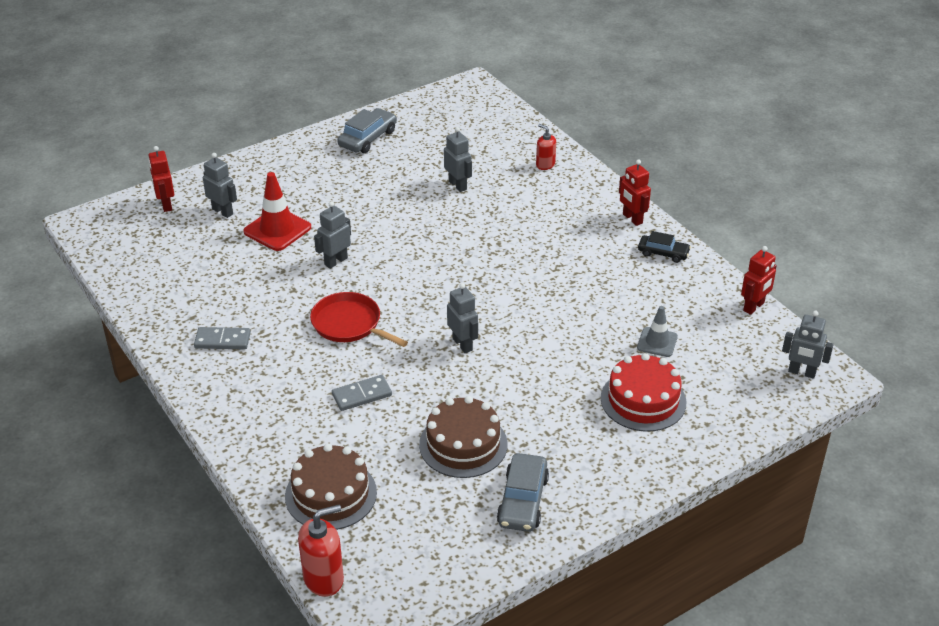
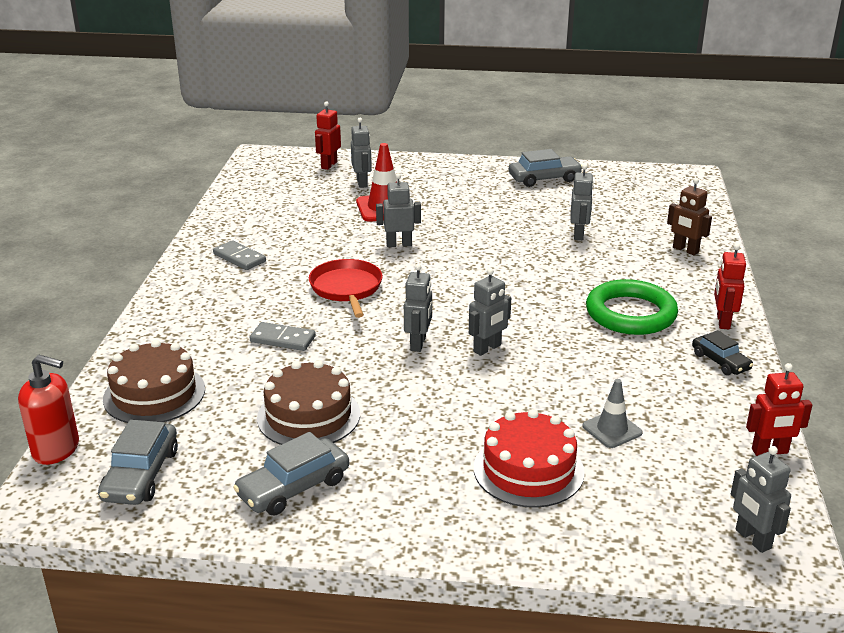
camera: 40 degrees right, 10 degrees down
red soap dispenser [536,124,556,170] -> brown robot [667,178,712,255]
none -> grey car [98,420,178,505]
none -> grey robot [469,268,511,356]
none -> green ring [586,279,678,335]

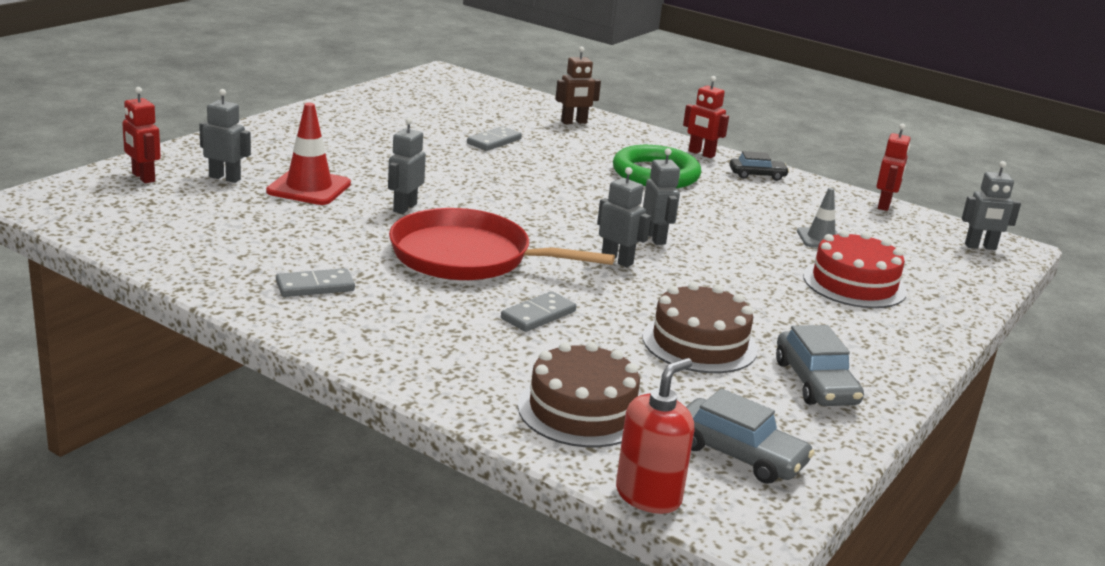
camera: 65 degrees left, 5 degrees down
red pan [309,259,383,318] -> red pan [389,208,615,280], size x1.53
grey car [509,149,582,187] -> none
grey robot [570,164,594,240] -> grey domino [467,126,522,151]

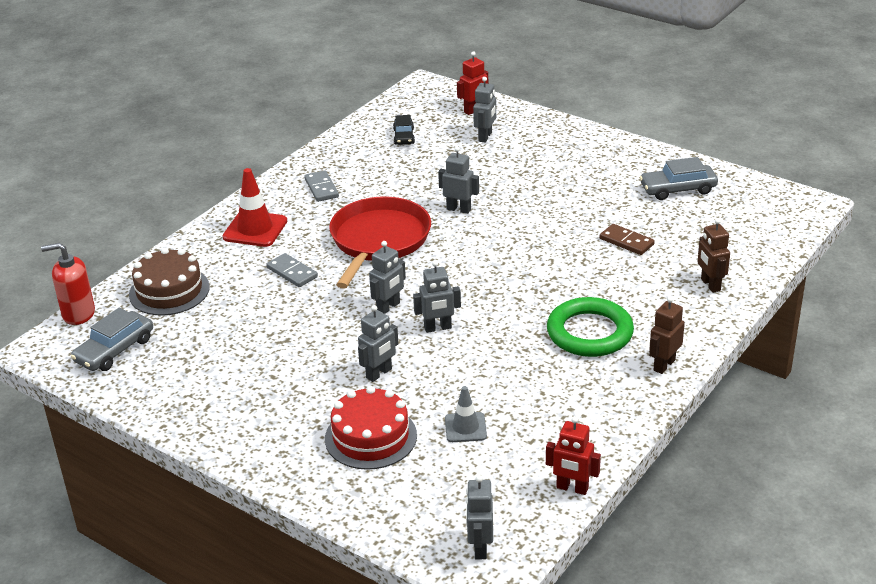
camera: 95 degrees right, 10 degrees up
red traffic cone [266,103,351,205] -> red traffic cone moved to [222,168,287,247]
grey domino [467,126,522,151] -> brown domino [600,224,655,255]
red soap dispenser [616,358,694,514] -> red soap dispenser turned 135 degrees clockwise [41,243,95,325]
brown cake [643,282,758,373] -> none
red robot [683,76,729,158] -> brown robot [649,296,685,374]
black car [730,151,789,181] -> black car moved to [393,115,415,145]
grey car [776,325,864,406] -> grey car moved to [640,157,718,200]
none -> grey robot [358,305,398,382]

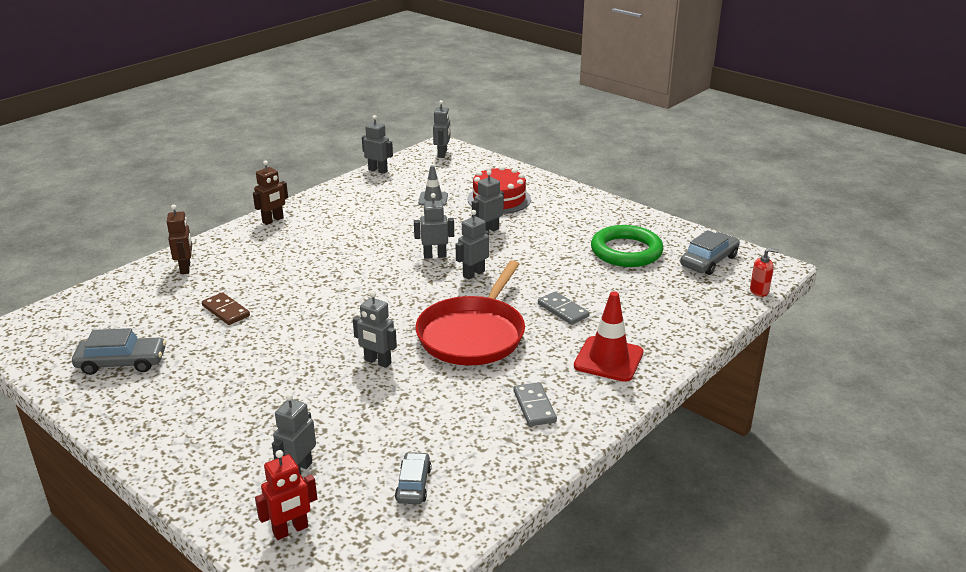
camera: 175 degrees left, 5 degrees down
red soap dispenser [41,243,95,325] -> red soap dispenser [750,248,779,297], size x0.62
brown cake [129,248,210,316] -> none
black car [393,115,415,145] -> grey car [395,452,431,504]
red robot [546,416,601,495] -> grey robot [362,115,393,174]
green ring [547,297,634,357] -> green ring moved to [591,225,663,267]

